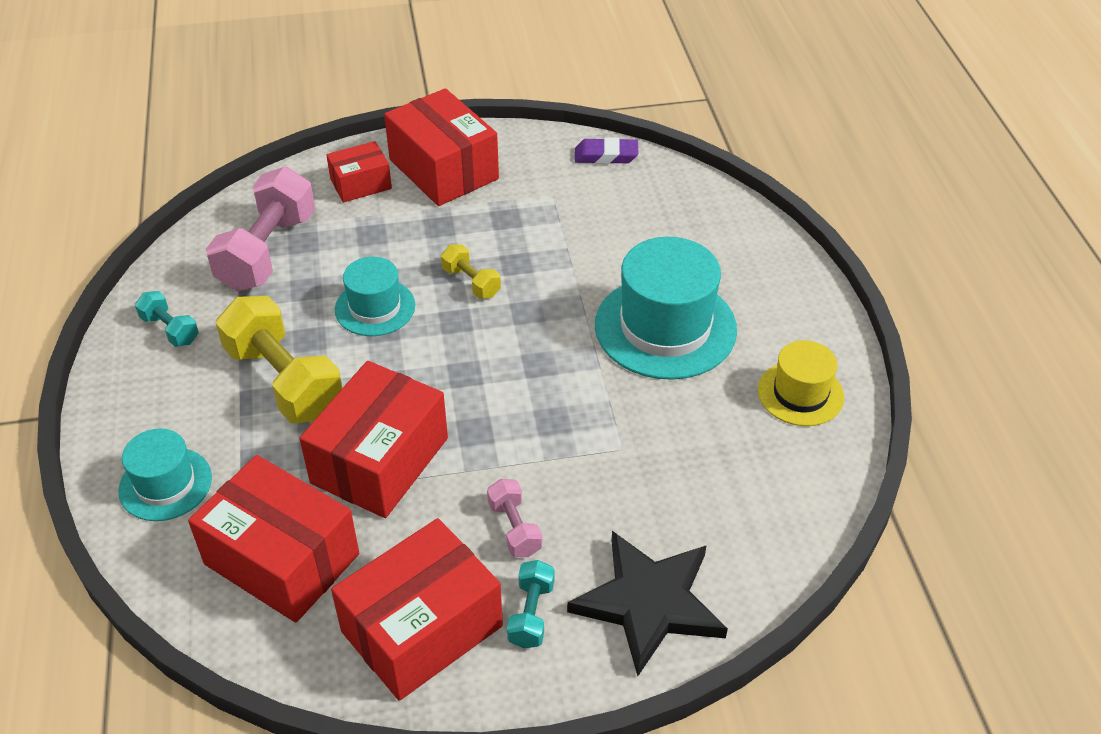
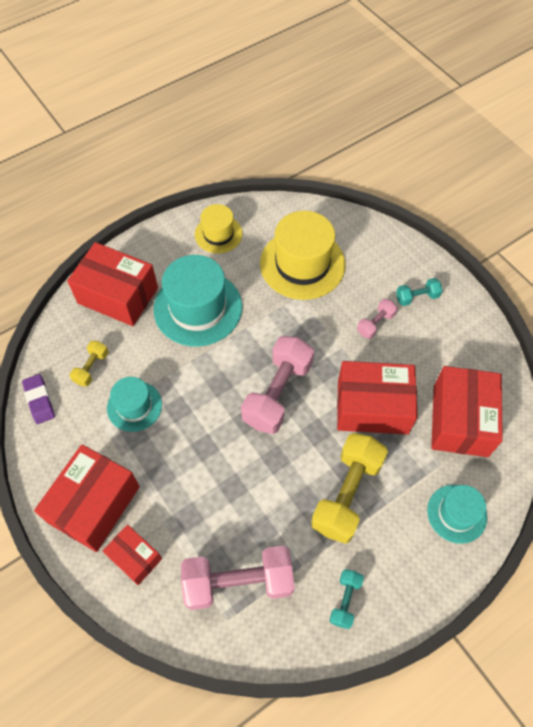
camera: 115 degrees left, 15 degrees up
red box [331,518,503,701] -> red box moved to [67,242,158,326]
turquoise hat [335,257,415,336] -> turquoise hat moved to [107,377,162,432]
yellow dumbbell [441,244,501,299] -> yellow dumbbell moved to [70,341,109,387]
black star [567,531,728,676] -> none
none -> pink dumbbell [241,336,314,434]
none -> yellow hat [260,211,346,300]

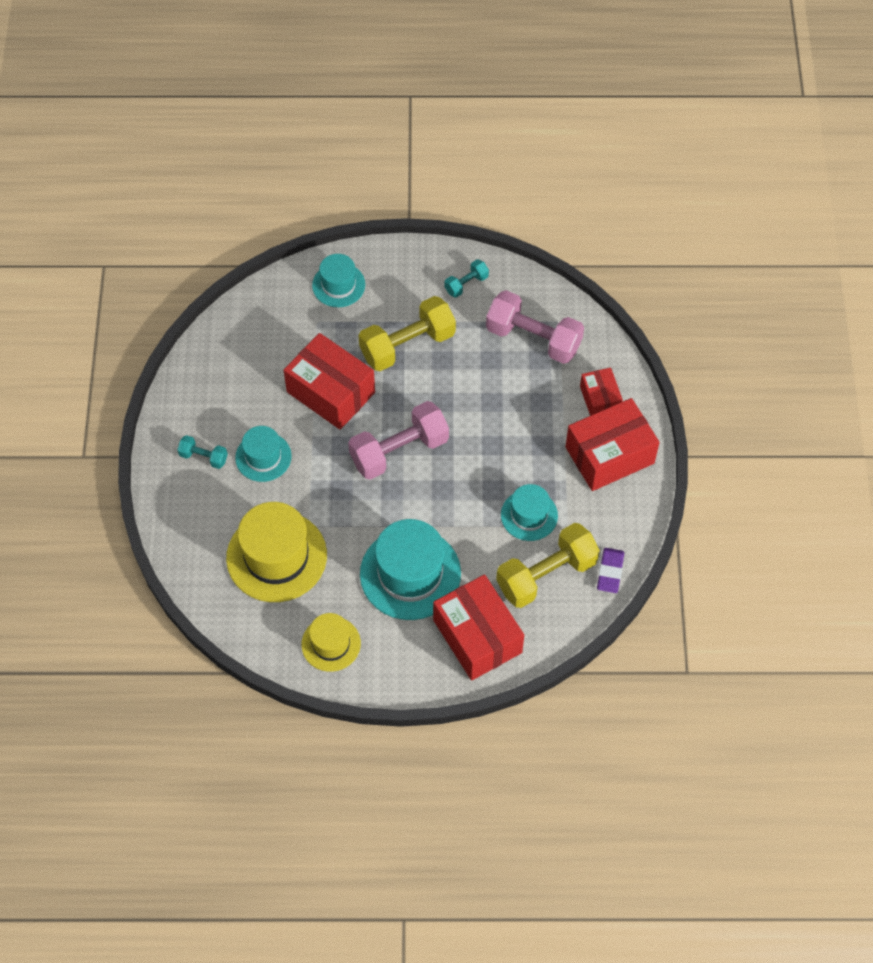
camera: 145 degrees left, 0 degrees up
yellow dumbbell [70,341,109,387] -> yellow dumbbell [496,523,600,608], size x2.05
pink dumbbell [357,299,397,339] -> turquoise hat [235,426,292,482]
red box [431,366,503,457] -> none

